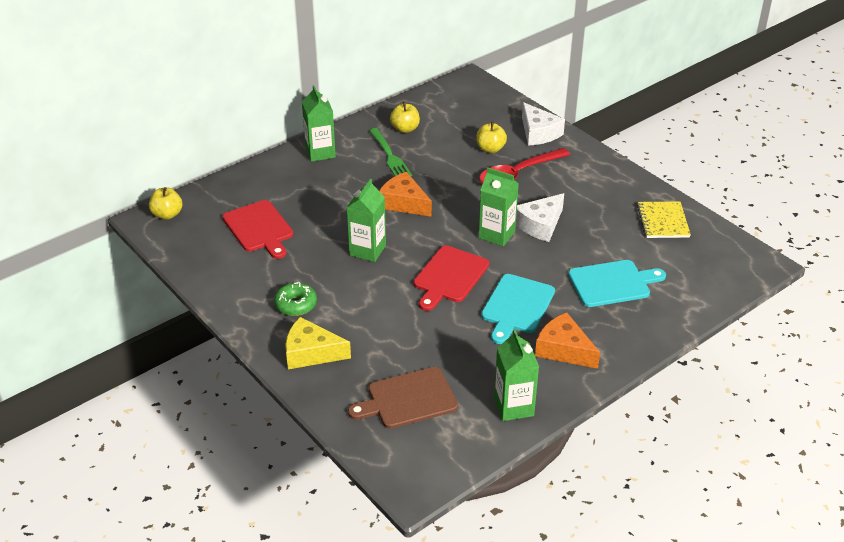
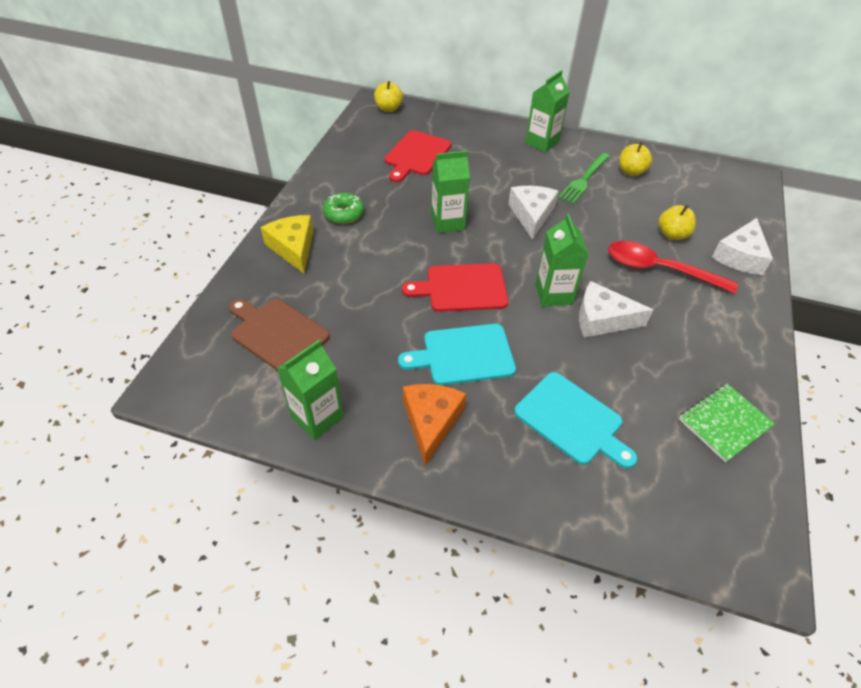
camera: 55 degrees right, 10 degrees up
orange cheese [379,172,432,217] -> white cheese [508,186,559,240]
yellow notebook [637,201,691,238] -> green notebook [679,384,775,462]

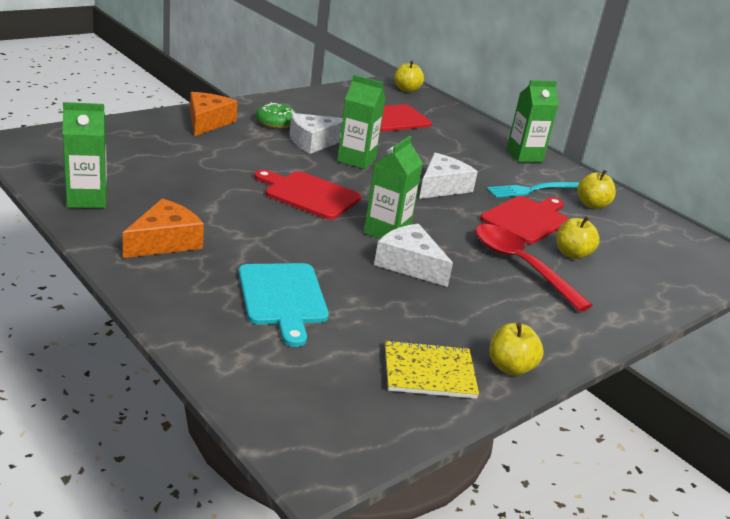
camera: 30 degrees right, 20 degrees down
brown cutting board [229,299,330,371] -> none
yellow cheese [261,215,313,274] -> orange cheese [190,92,238,136]
turquoise cutting board [398,324,516,385] -> none
green fork [558,153,610,204] -> turquoise fork [486,182,579,198]
green notebook [679,384,775,462] -> yellow notebook [385,340,479,399]
white cheese [712,218,773,275] -> white cheese moved to [290,113,343,154]
none -> red cutting board [480,196,569,244]
none -> yellow apple [489,323,544,376]

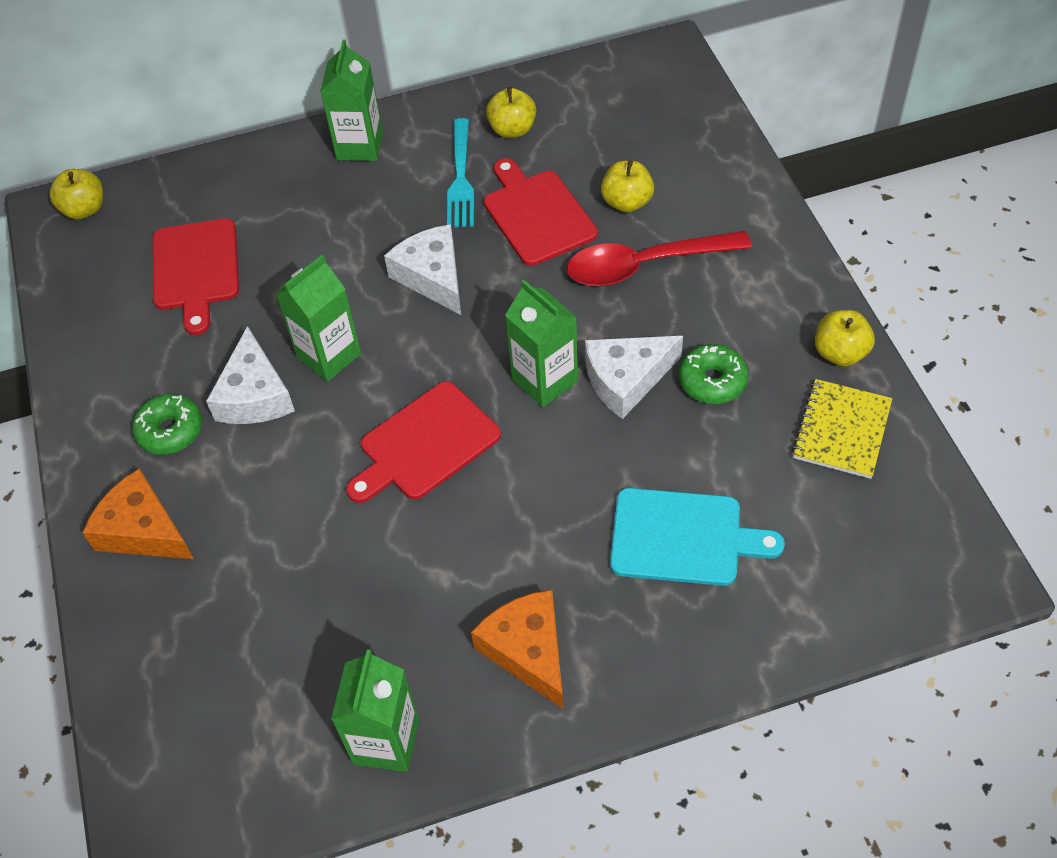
camera: 60 degrees left, 25 degrees up
none -> green donut [679,344,749,404]

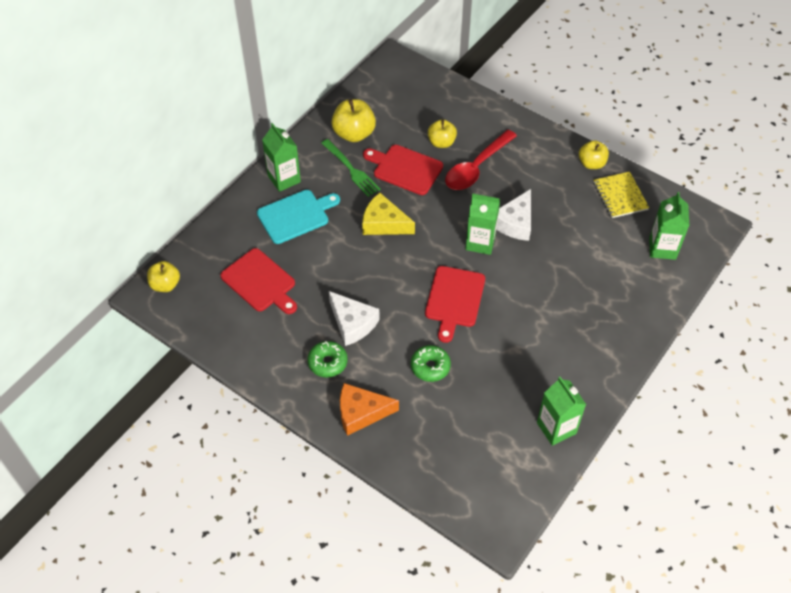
camera: 40 degrees left, 0 degrees up
green carton [276,255,361,381] -> green carton moved to [649,192,689,260]
white cheese [384,224,461,315] -> yellow cheese [362,193,415,235]
turquoise fork [447,118,474,227] -> green fork [321,139,381,197]
orange cheese [471,590,564,710] -> none
yellow apple [486,87,536,138] -> yellow apple [332,99,376,142], size x1.51
turquoise cutting board [610,488,785,586] -> turquoise cutting board moved to [257,190,340,244]
green donut [679,344,749,404] -> green donut moved to [411,345,451,382]

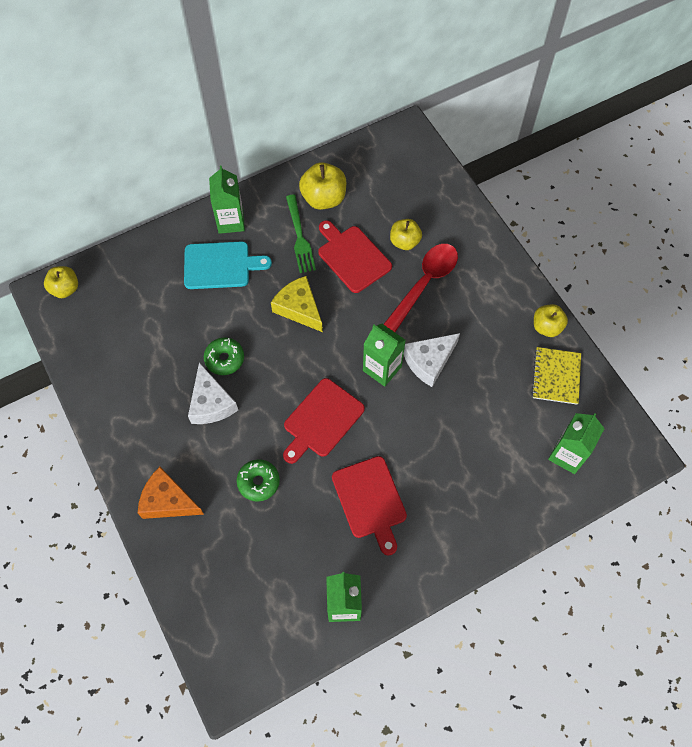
camera: 25 degrees right, 10 degrees up
red cutting board [220,248,297,314] -> red cutting board moved to [332,456,407,556]
green donut [307,341,348,378] -> green donut moved to [204,337,244,375]
red spoon [445,130,517,190] -> red spoon turned 150 degrees clockwise [384,244,458,332]

